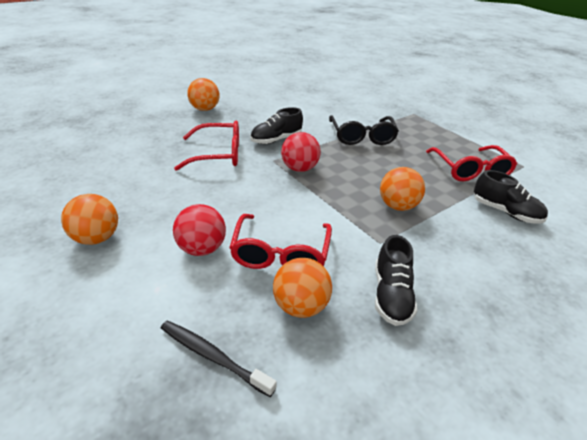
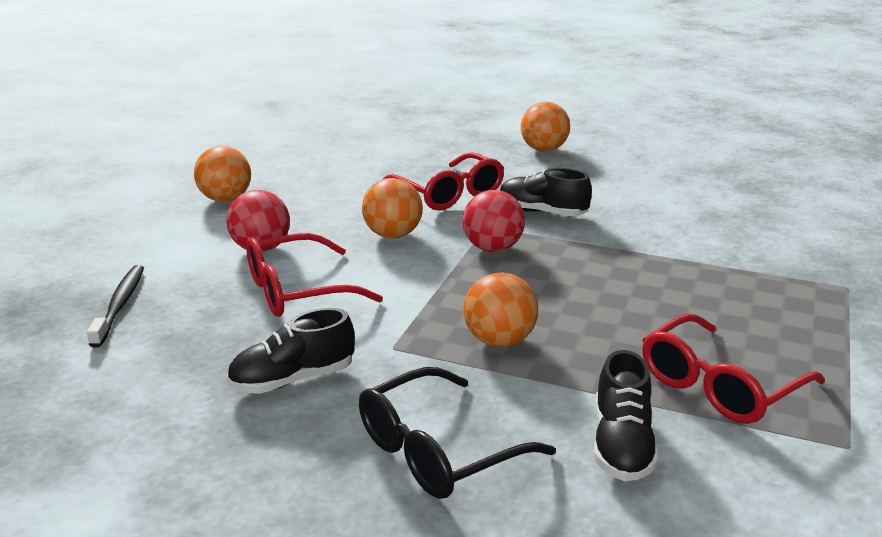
camera: 60 degrees right, 10 degrees down
orange ball [273,258,332,318] -> orange ball moved to [362,178,423,239]
black glasses [329,115,399,145] -> black glasses moved to [359,367,556,499]

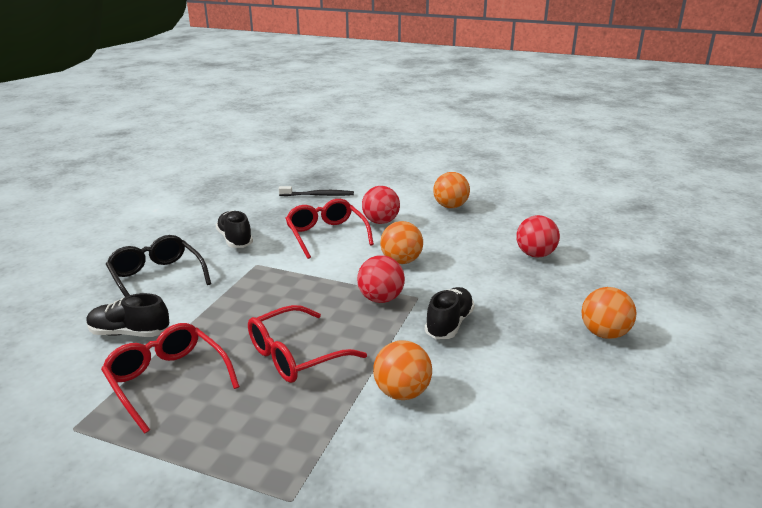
camera: 90 degrees right, 0 degrees up
red glasses [382,152,504,210] -> red glasses moved to [248,305,367,383]
orange ball [464,272,538,347] -> orange ball moved to [373,340,432,400]
none -> red ball [516,215,560,258]

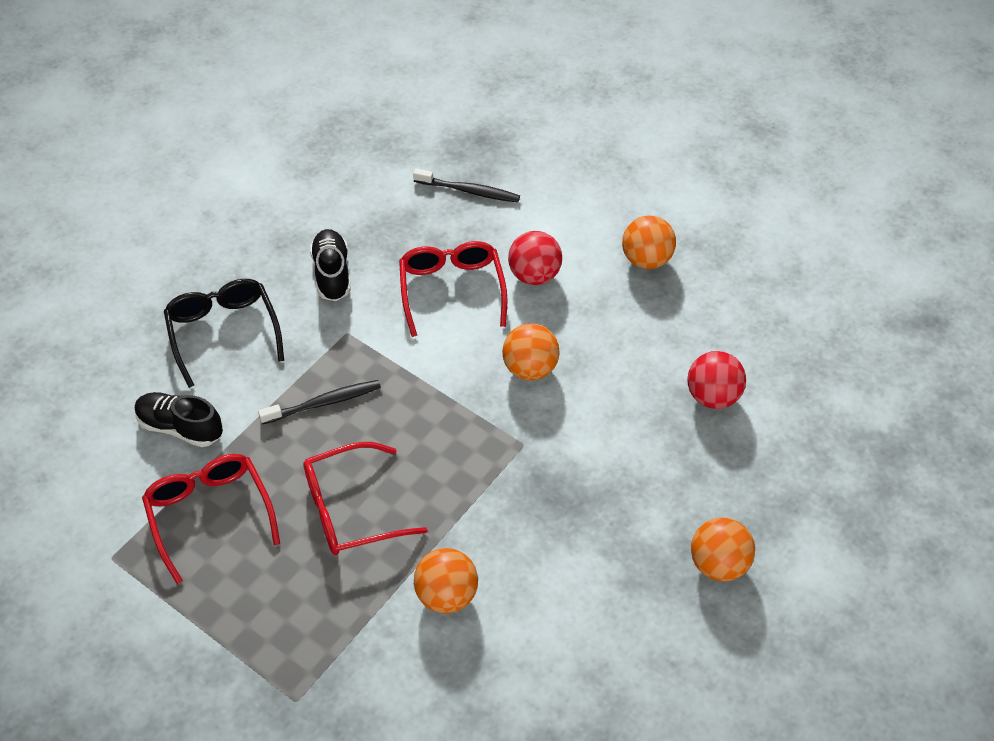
camera: 15 degrees right, 25 degrees up
red ball [357,255,405,303] -> none
black shoe [425,287,475,339] -> none
none -> black toothbrush [258,380,381,424]

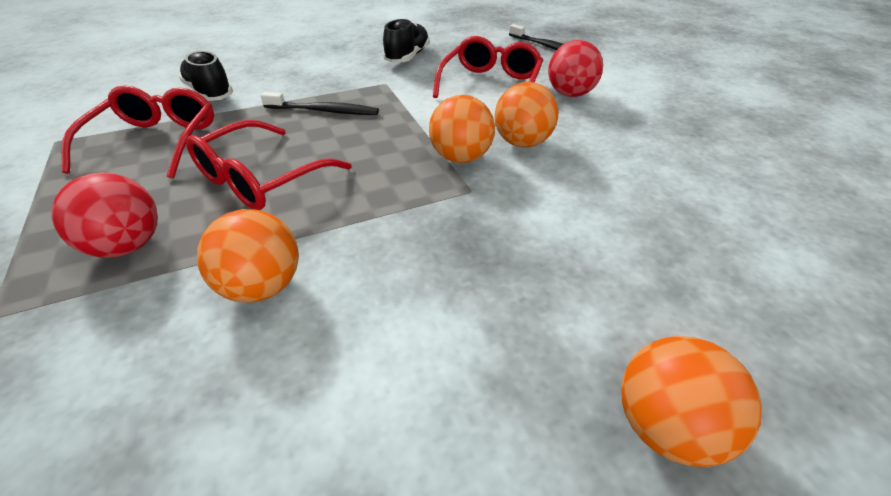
camera: 30 degrees right, 10 degrees down
black glasses [164,279,284,388] -> none
red glasses [303,442,427,555] -> red glasses turned 60 degrees counterclockwise [186,120,352,210]
orange ball [622,215,676,269] -> orange ball moved to [429,95,495,163]
red ball [687,351,746,409] -> red ball moved to [51,172,158,258]

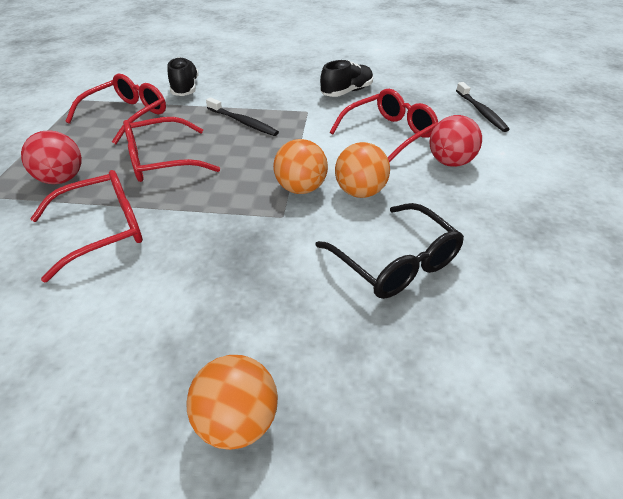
camera: 30 degrees right, 0 degrees up
orange ball [197,209,299,303] -> red glasses [30,170,143,282]
none -> black glasses [315,203,464,299]

